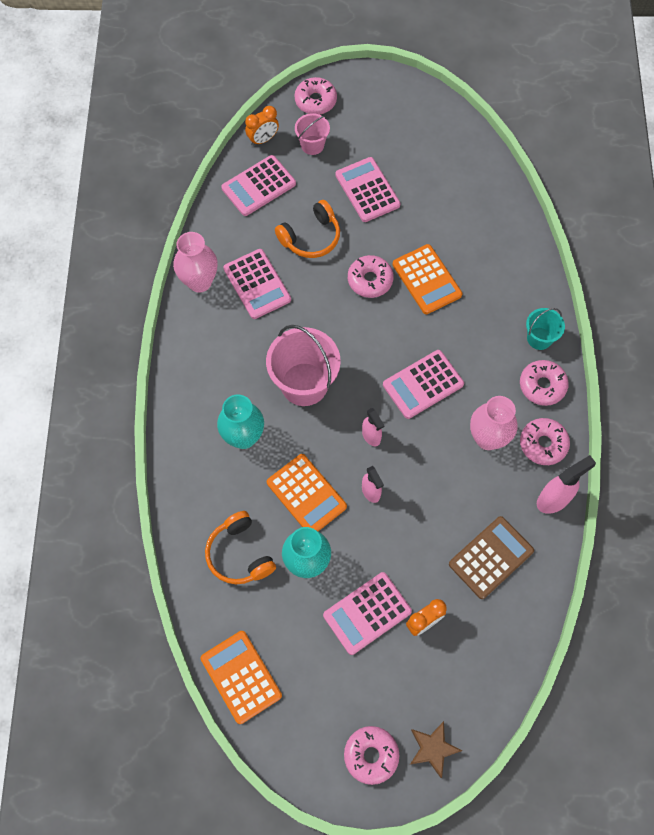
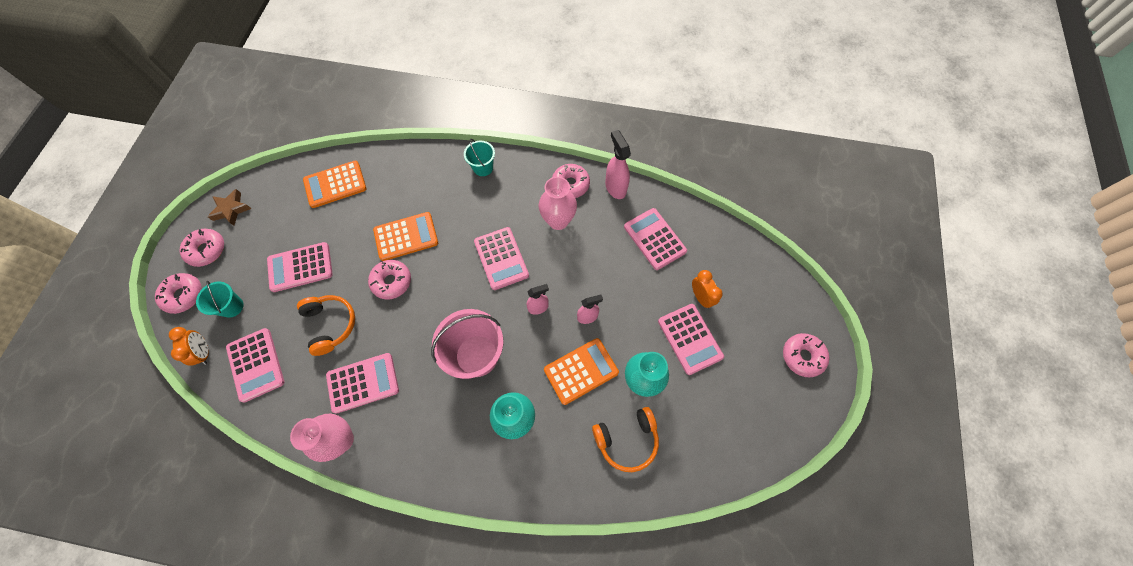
camera: 80 degrees left, 0 degrees up
orange calculator [200,631,282,724] -> orange calculator moved to [303,161,366,208]
pink bucket [295,113,330,155] -> turquoise bucket [196,281,244,318]
brown star [410,721,462,778] -> brown star moved to [208,189,251,226]
brown calculator [449,516,534,599] -> pink calculator [624,208,687,270]
pink donut [520,360,569,406] -> pink donut moved to [179,229,224,267]

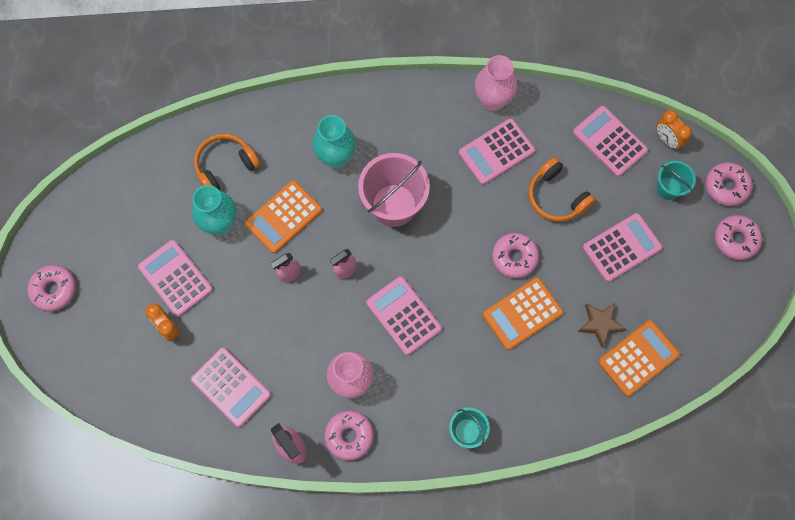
camera: 165 degrees right, 5 degrees up
brown star [208,189,251,226] -> brown star moved to [578,303,626,348]

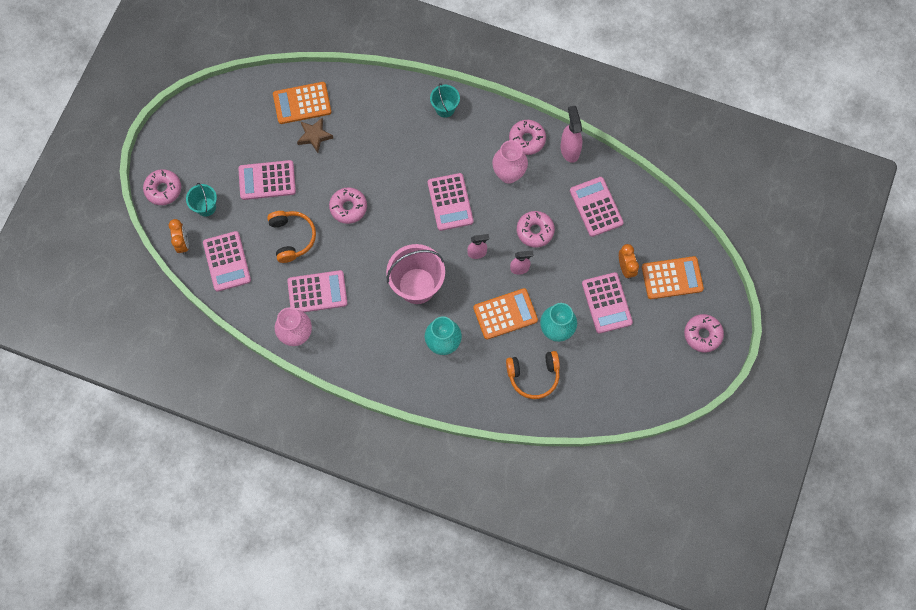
camera: 155 degrees left, 0 degrees up
orange calculator [482,277,563,350] -> orange calculator moved to [642,256,704,299]
pink donut [714,215,762,260] -> pink donut moved to [517,211,555,248]

